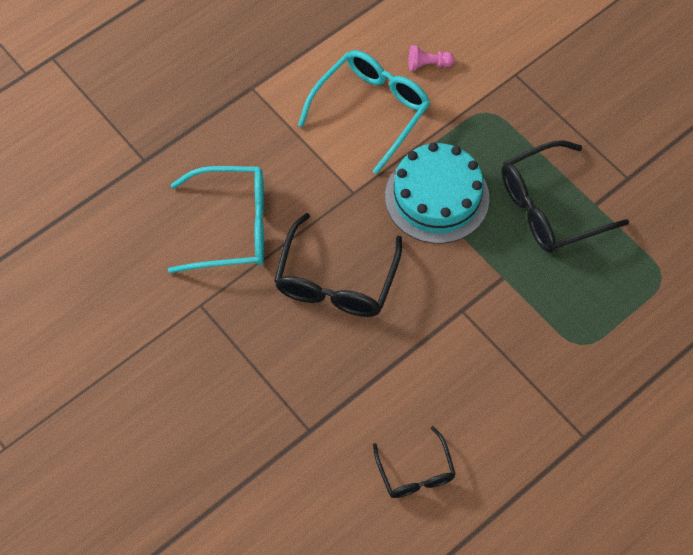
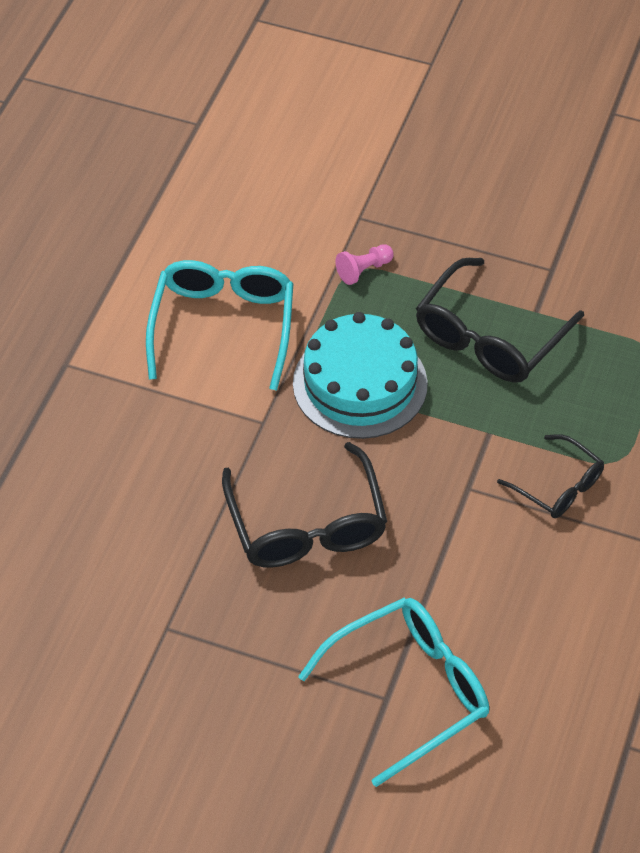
camera: 30 degrees left, 10 degrees down
turquoise glasses [168,166,264,273] -> turquoise glasses moved to [298,597,489,787]
black glasses [373,426,456,498] -> black glasses moved to [497,434,604,518]
pink pawn [409,45,454,71] -> pink pawn moved to [335,244,394,285]

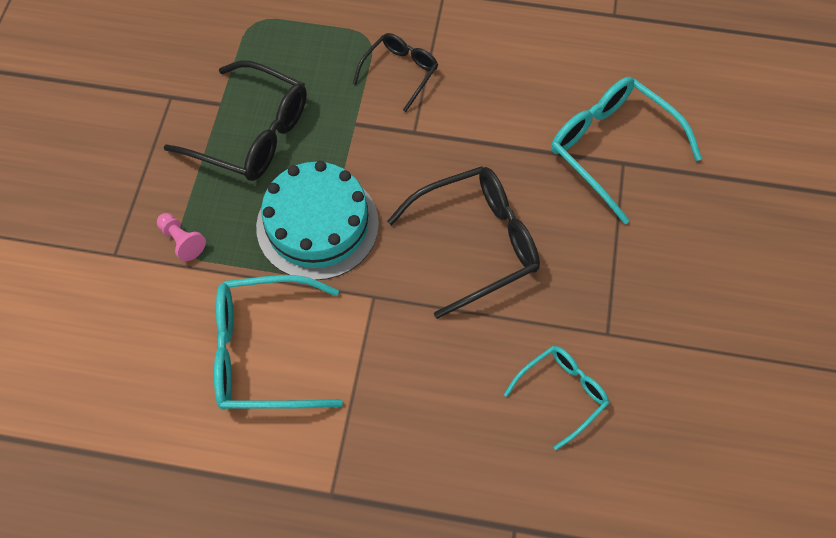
camera: 100 degrees left, 10 degrees up
none -> turquoise glasses [504,346,609,450]

